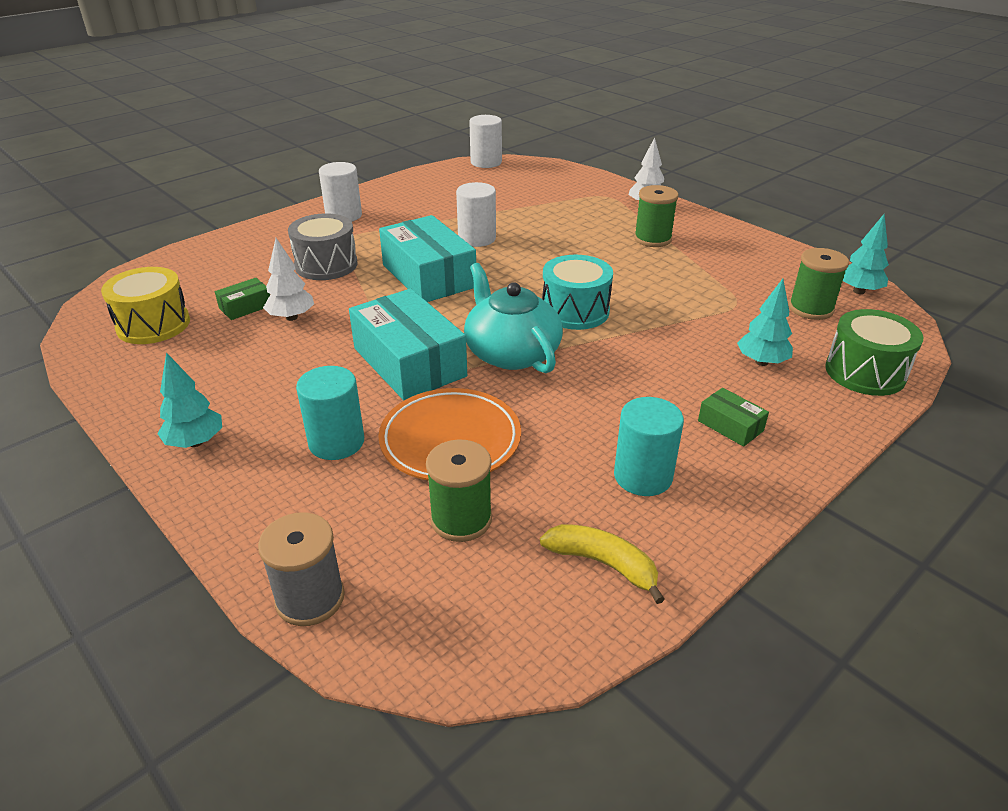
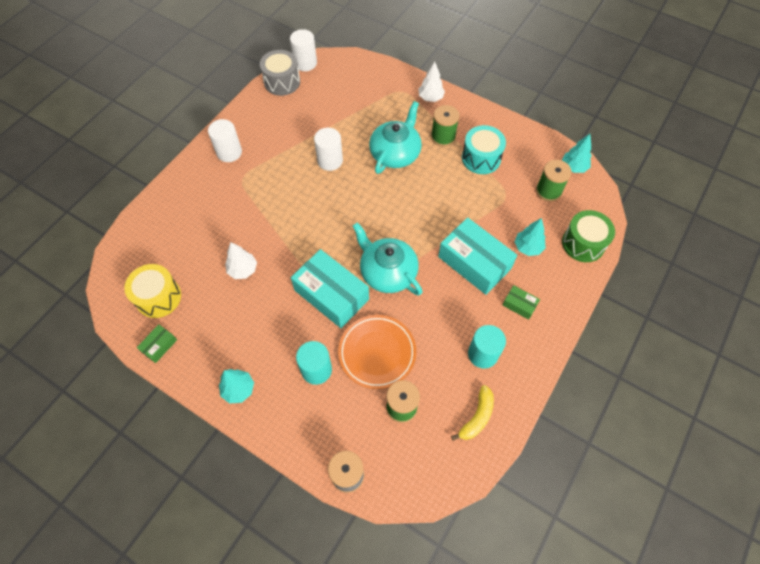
camera: 15 degrees left, 25 degrees up
green box [215,278,270,320] -> green box moved to [137,324,177,363]
grey drum [288,213,358,280] -> grey drum moved to [260,50,300,96]
turquoise box [379,215,476,302] -> turquoise box moved to [438,218,517,295]
yellow banana [540,524,665,604] -> yellow banana turned 105 degrees clockwise [451,385,494,441]
turquoise drum [542,255,613,330] -> turquoise drum moved to [462,125,506,174]
none -> turquoise teapot [369,101,422,174]

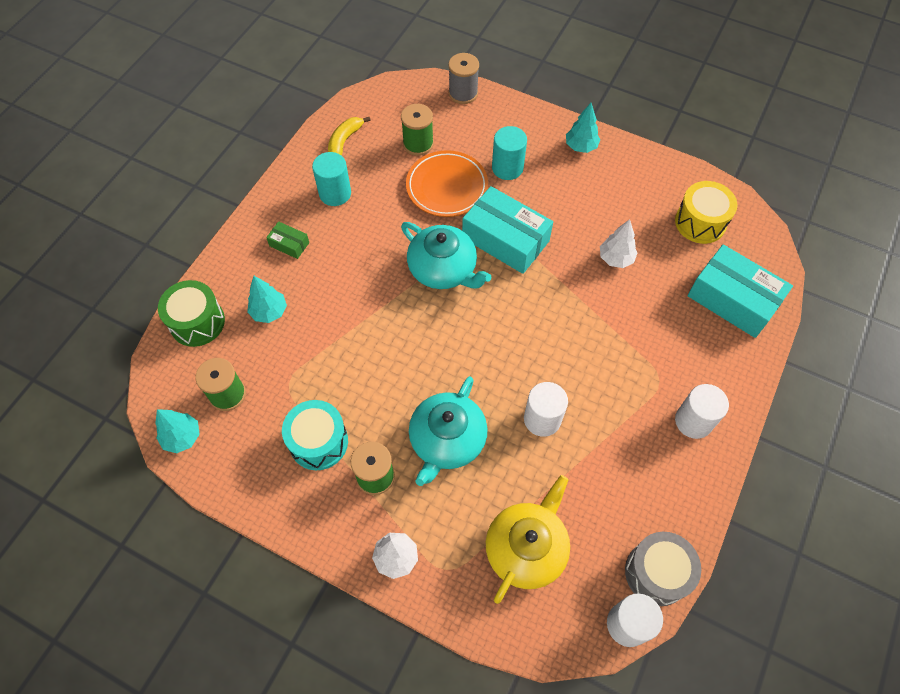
camera: 175 degrees right, 0 degrees up
green box [137,324,177,363] -> none
turquoise box [438,218,517,295] -> turquoise box moved to [688,244,793,338]
none -> yellow teapot [486,475,570,604]

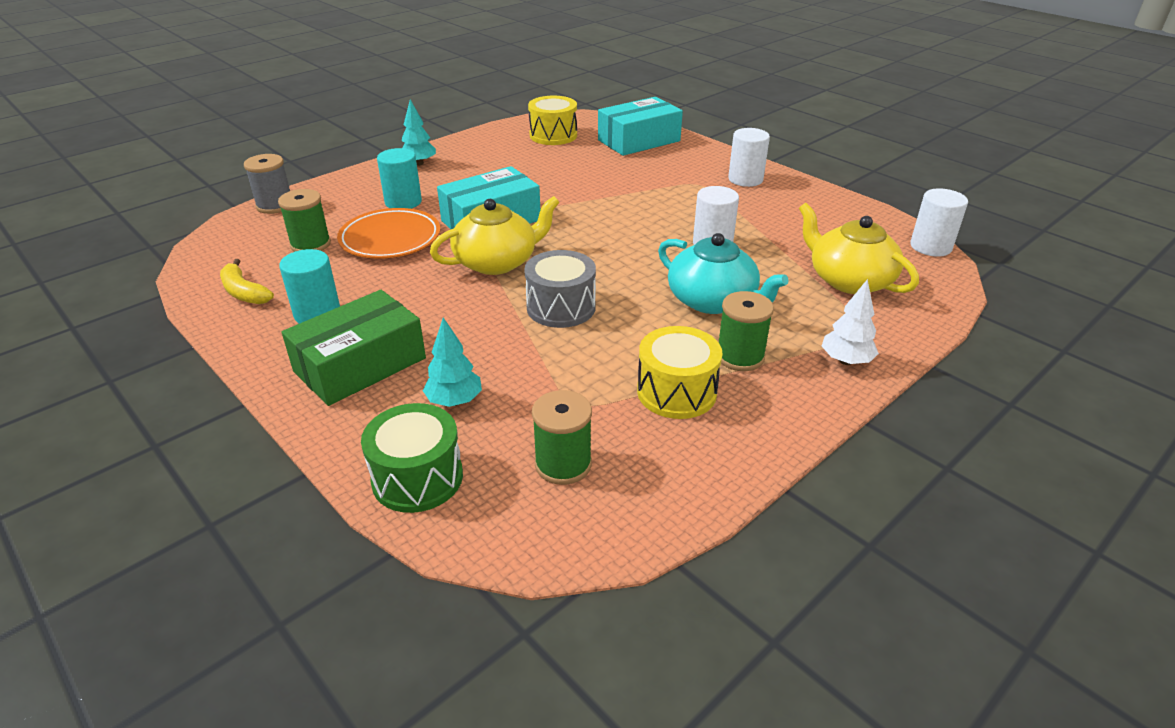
camera: 70 degrees left, 25 degrees down
turquoise tree [155,409,200,453] -> none
green box [266,221,309,259] -> green box [282,290,426,406], size x2.20
turquoise drum [282,400,348,470] -> yellow drum [637,326,723,419]
turquoise teapot [401,222,491,289] -> yellow teapot [430,196,560,275]
white tree [600,219,638,268] -> none
grey drum [625,532,701,606] -> grey drum moved to [524,250,596,328]

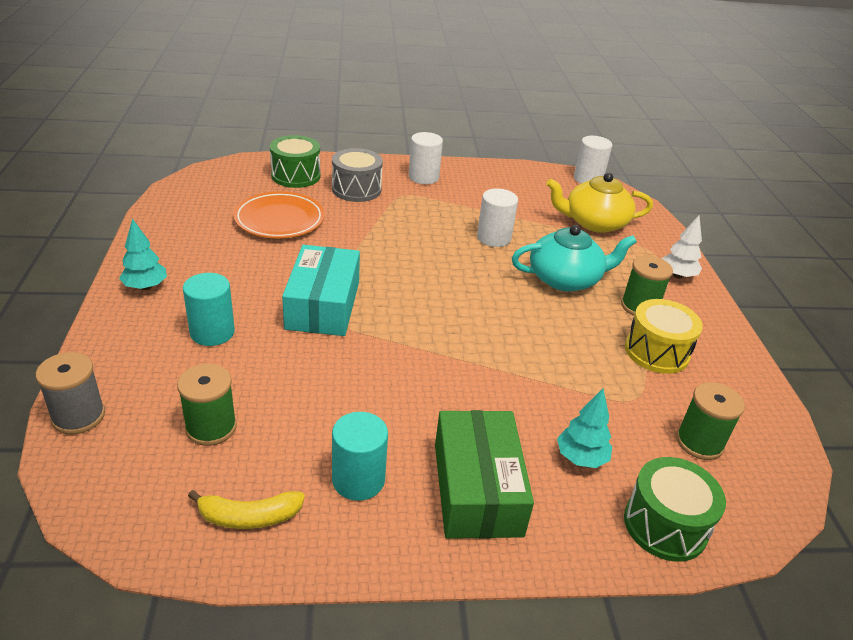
camera: 55 degrees left, 0 degrees up
orange plate [337,208,440,259] -> orange plate moved to [233,191,325,238]
yellow teapot [430,196,560,275] -> none
grey drum [524,250,596,328] -> grey drum moved to [332,148,383,202]
yellow drum [528,96,577,145] -> none
turquoise box [598,97,683,156] -> green drum [270,135,321,188]

